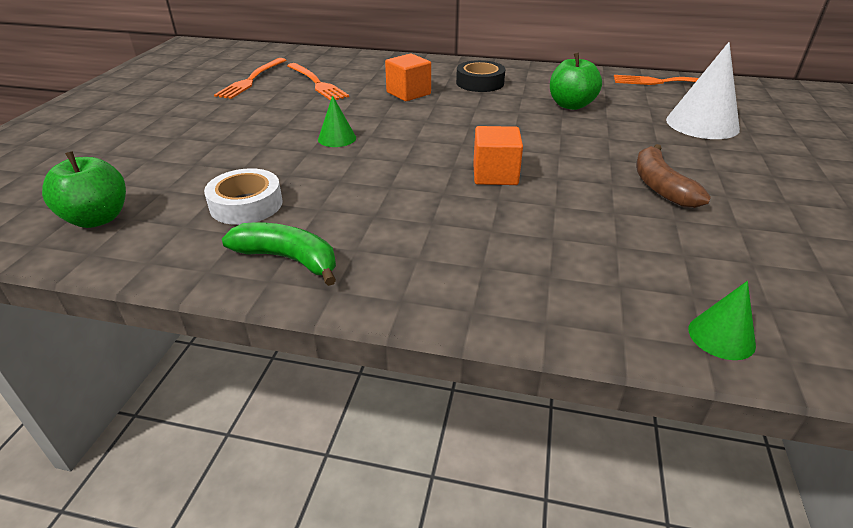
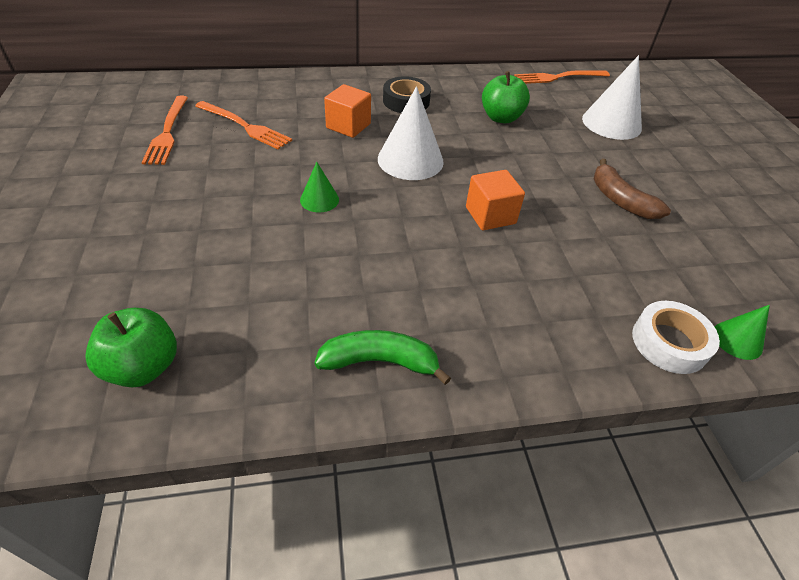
camera: 25 degrees left, 10 degrees up
white tape [204,168,283,225] -> white tape moved to [632,301,720,374]
none -> white cone [378,86,444,180]

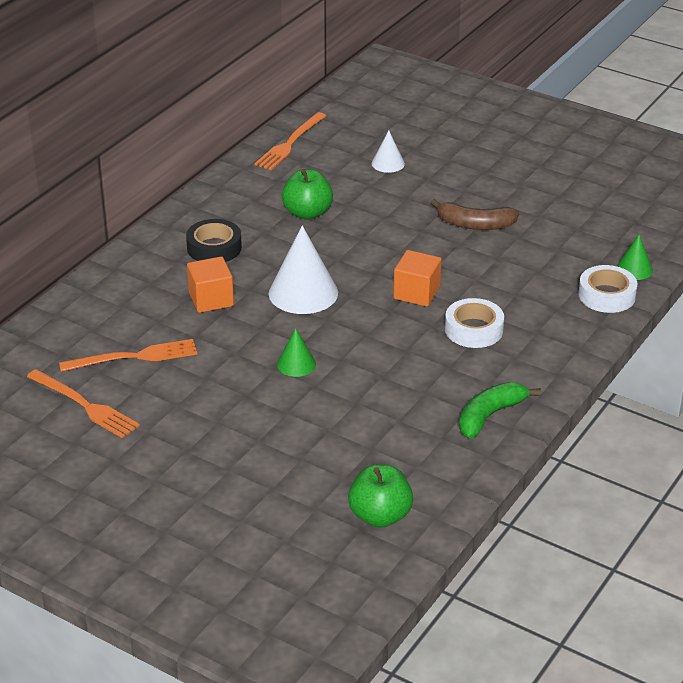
camera: 45 degrees left, 10 degrees down
white cone [582,55,642,140] -> white cone [372,131,405,173], size x0.53
none -> white tape [445,298,504,348]

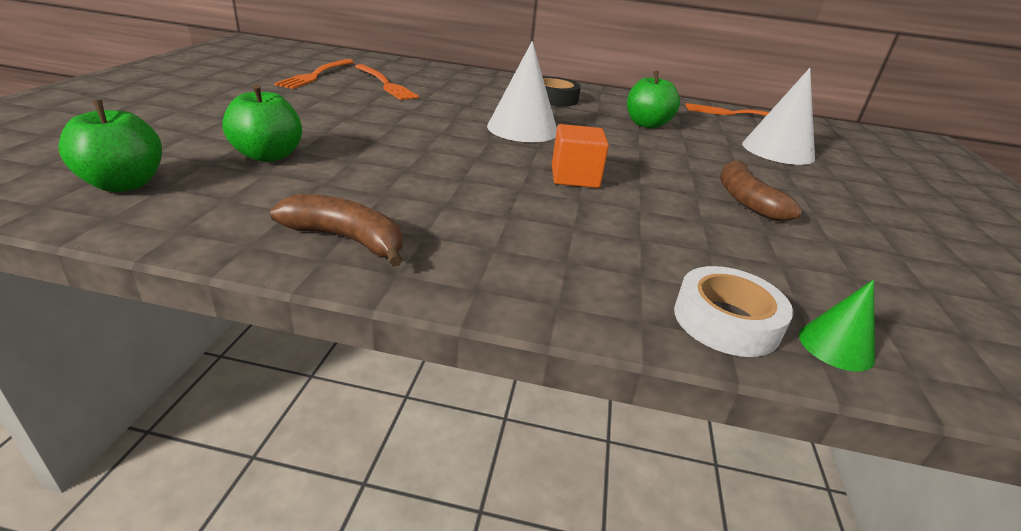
camera: 65 degrees right, 5 degrees down
orange cube [187,257,234,313] -> none
green cone [277,328,316,377] -> none
white cone [372,131,405,173] -> white cone [742,68,815,165], size x1.88
white tape [445,298,504,348] -> none
green banana [459,382,541,439] -> brown banana [270,194,403,266]
none -> green apple [222,84,302,162]

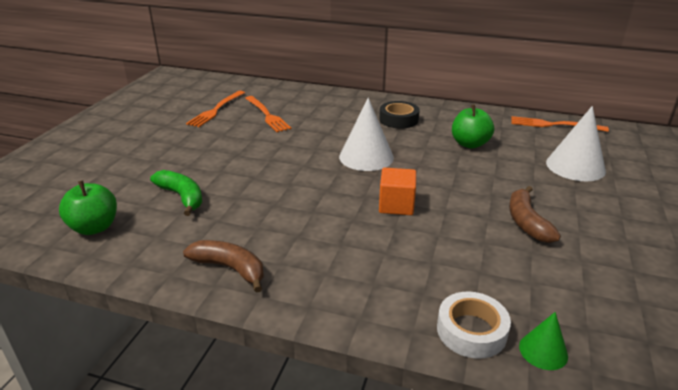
camera: 10 degrees right, 0 degrees up
green apple [222,84,302,162] -> green banana [150,170,203,216]

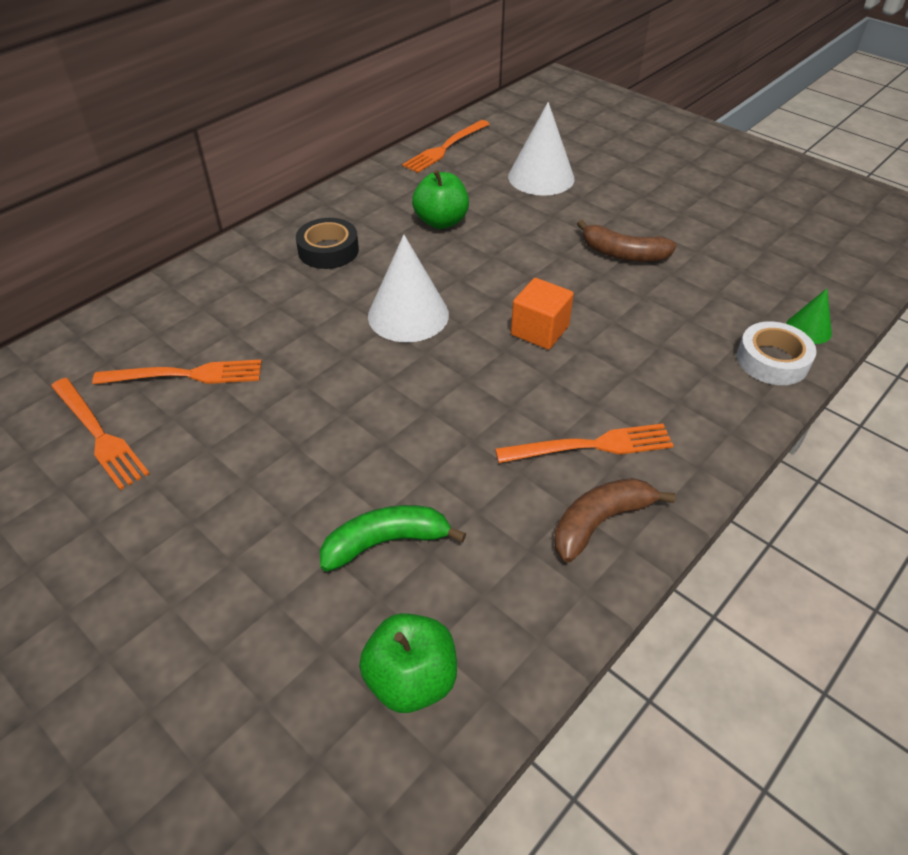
camera: 65 degrees left, 15 degrees up
none -> orange fork [495,424,674,463]

